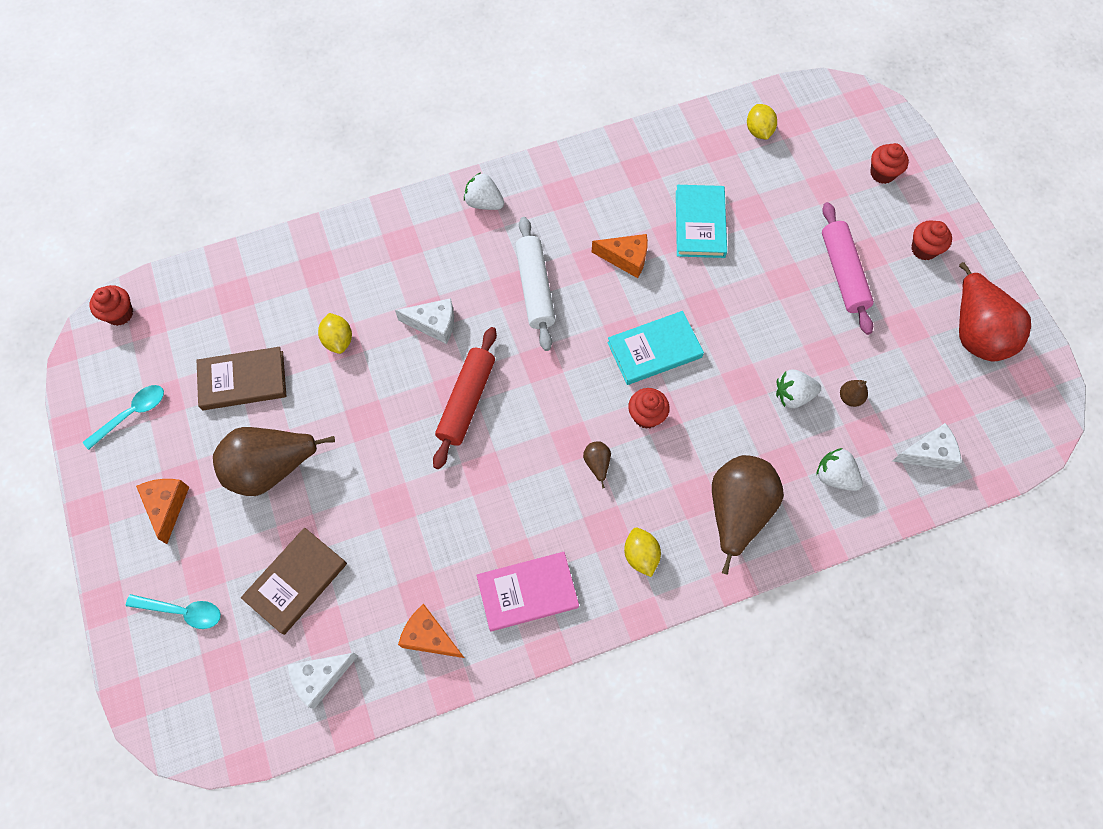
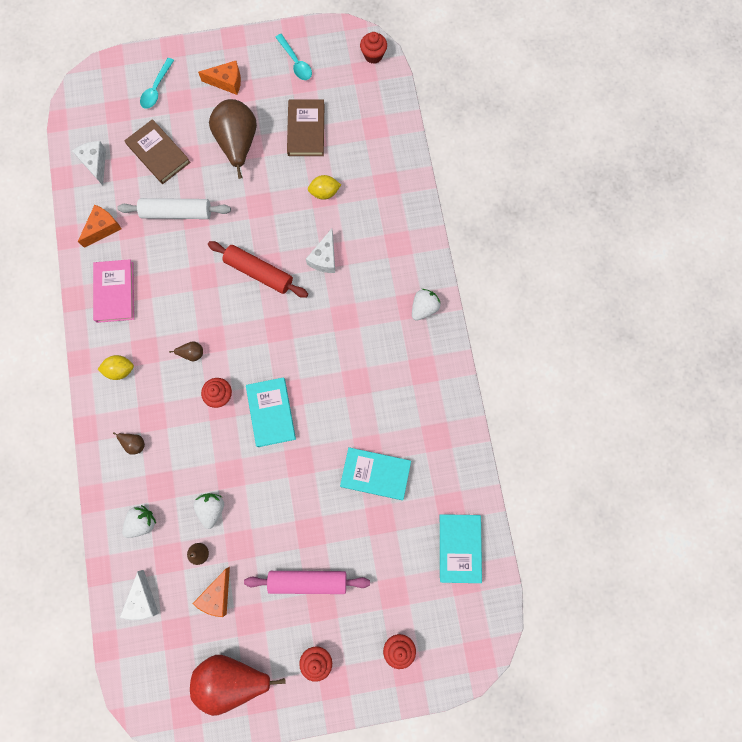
camera: 100 degrees right, 10 degrees up
white rolling pin [515,217,556,351] -> white rolling pin moved to [117,198,231,219]
orange cheese [592,234,648,278] -> orange cheese moved to [192,567,230,617]
brown pear [712,455,784,575] -> brown pear [113,432,145,455], size x0.41
yellow lemon [747,104,777,140] -> turquoise book [440,514,482,583]

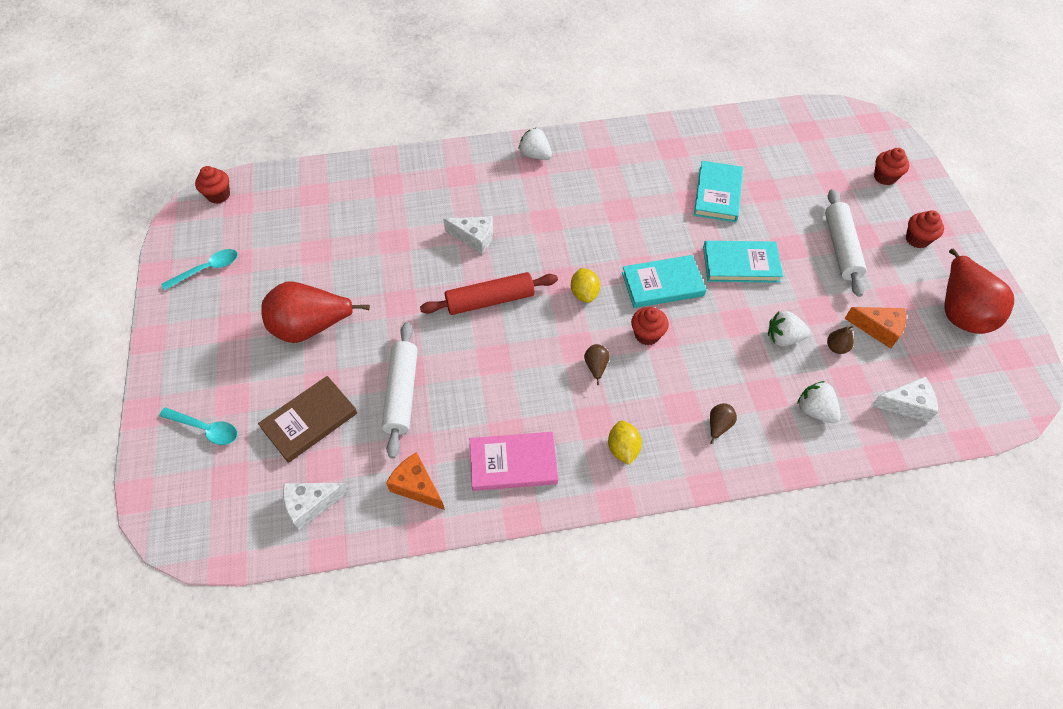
camera: 90 degrees left, 20 degrees down
orange cheese [198,61,241,95] -> none
red rolling pin [208,241,308,298] -> red rolling pin turned 45 degrees clockwise [420,272,558,315]
brown pear [209,99,257,179] -> red pear [261,281,370,343]
pink rolling pin [244,571,370,594] -> white rolling pin [825,189,867,297]
brown book [287,100,325,156] -> none
yellow lemon [308,175,341,200] -> yellow lemon moved to [571,268,600,303]
turquoise book [440,514,482,583] -> turquoise book moved to [703,241,783,283]

